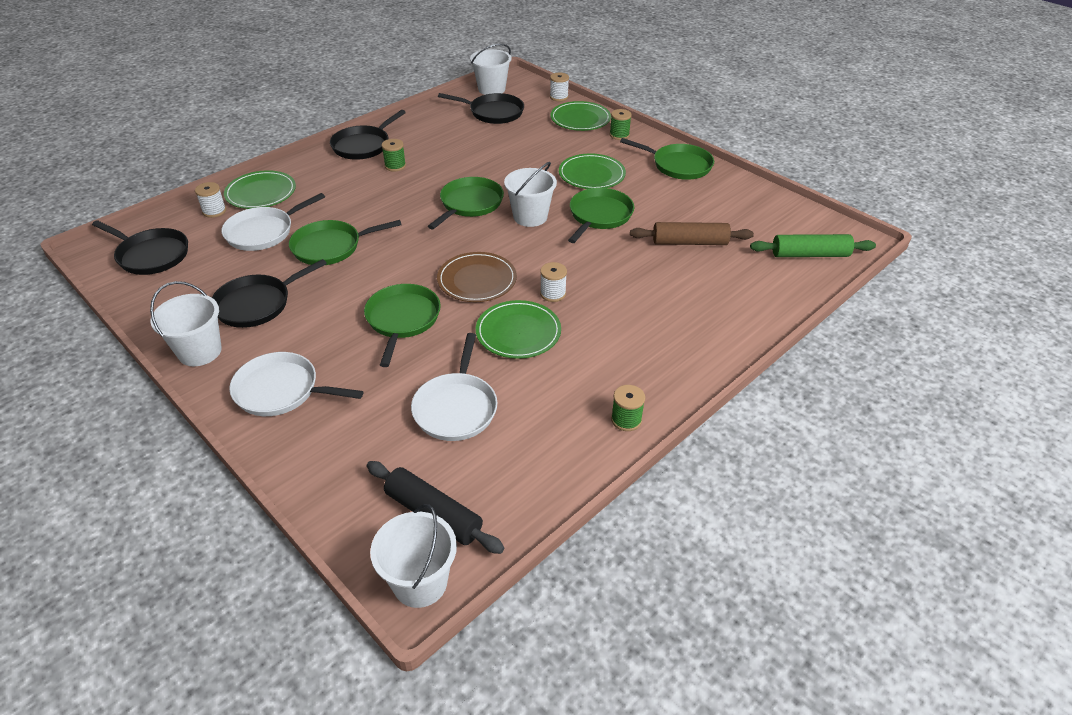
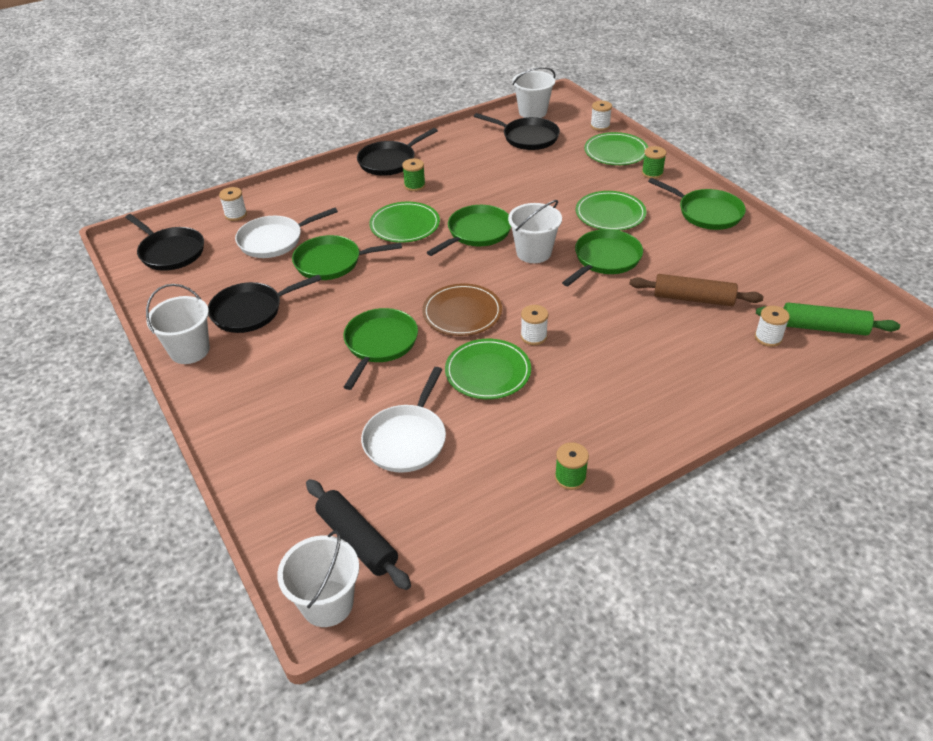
camera: 15 degrees right, 0 degrees up
green plate [224,170,296,209] -> green plate moved to [369,202,440,243]
white pan [229,352,363,416] -> none
none -> white spool [755,306,790,347]

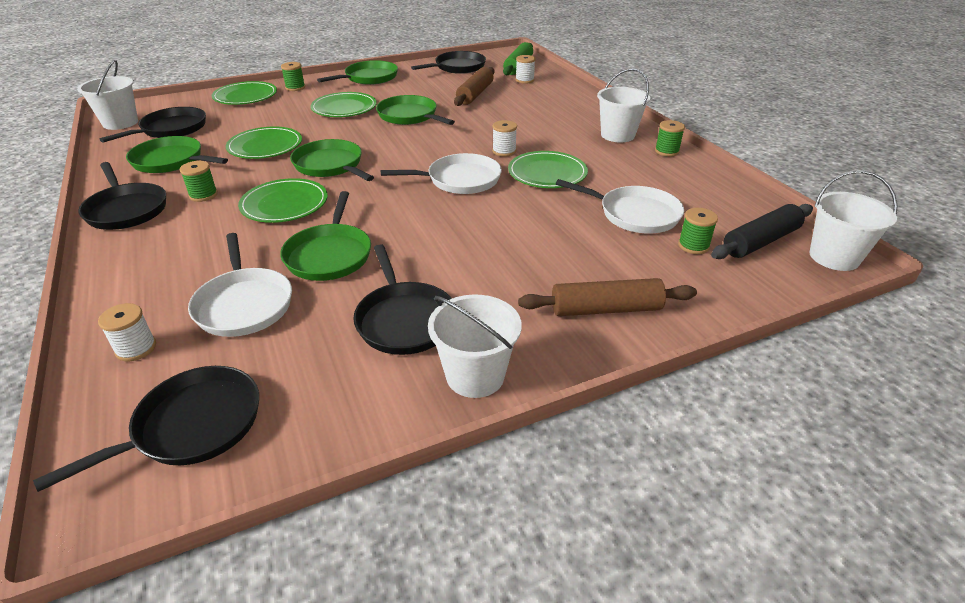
camera: 85 degrees left, 5 degrees down
green pan [343,308,418,390] -> green pan moved to [126,136,228,173]
brown plate [422,284,502,336] -> white pan [381,153,502,194]
white bucket [508,200,562,263] -> white bucket moved to [597,68,650,143]
white spool [590,101,612,131] -> none
none -> green plate [226,127,302,159]
none -> black pan [411,51,486,74]
none -> brown rolling pin [518,278,697,316]
none -> green spool [678,208,718,254]

